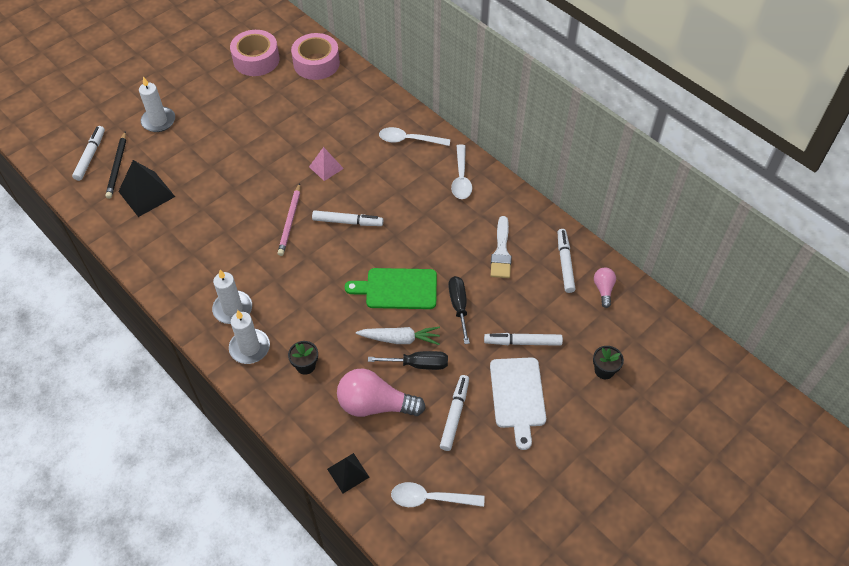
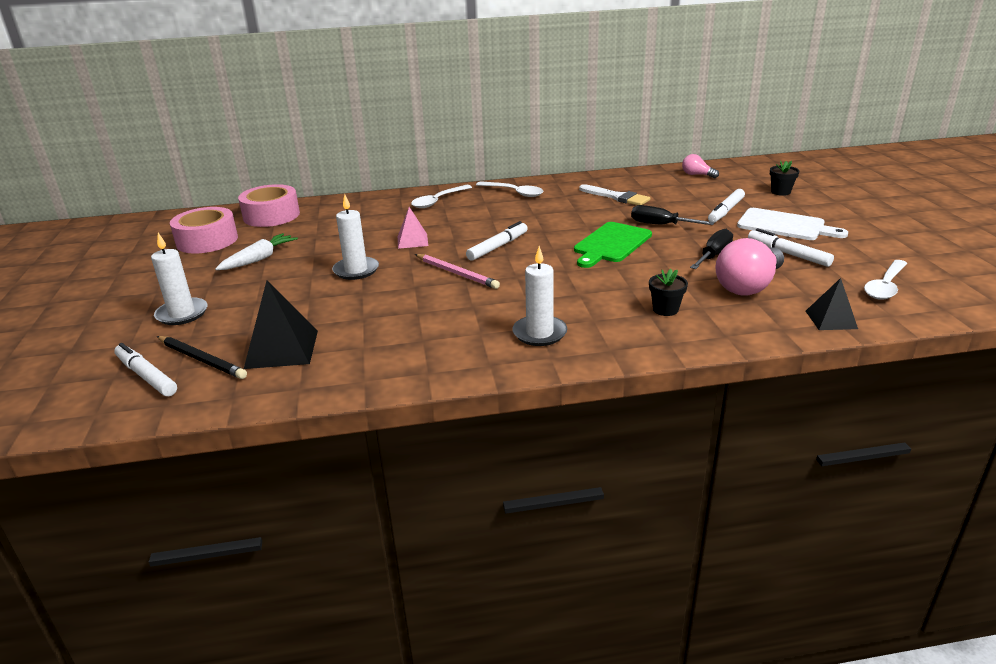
camera: 55 degrees left, 25 degrees down
white candle [229,310,270,364] -> white candle moved to [332,194,379,280]
white carrot [356,326,440,345] -> white carrot moved to [215,233,298,270]
white marker [558,229,575,293] -> none

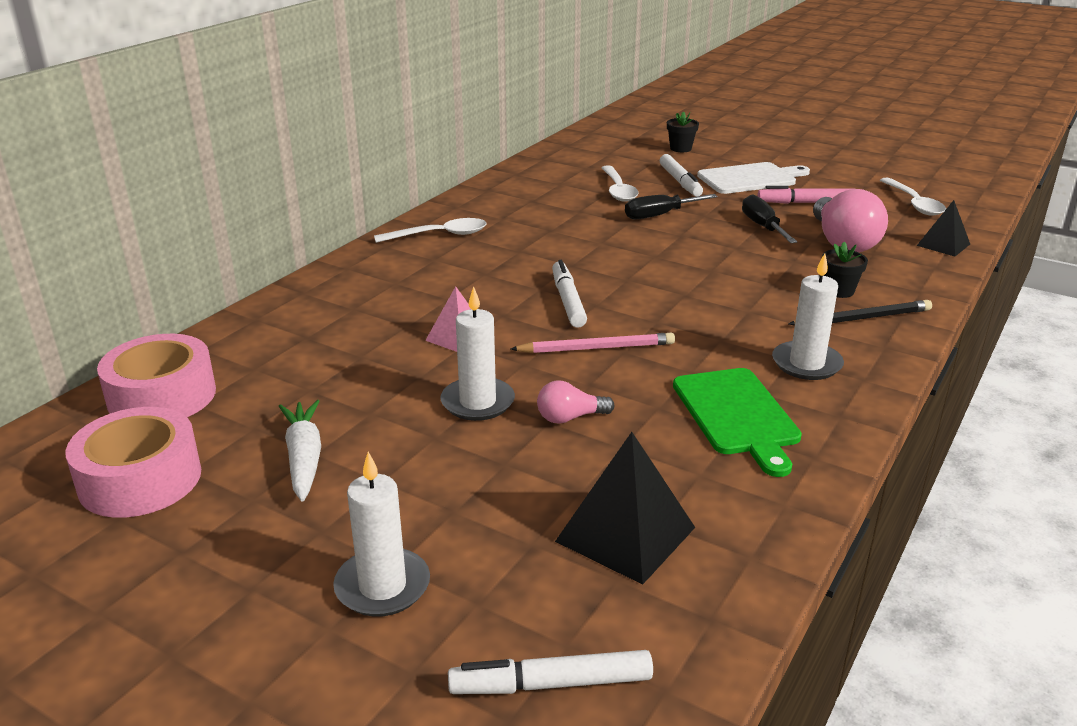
camera: 50 degrees left, 0 degrees up
black pencil [157,336,247,379] -> black pencil moved to [788,300,932,326]
white spoon [411,185,472,208] -> white spoon moved to [601,165,639,202]
green cutting board [574,222,652,268] -> green cutting board moved to [673,368,802,477]
white brush [579,184,650,205] -> none
pink light bulb [682,154,719,178] -> pink light bulb moved to [537,381,614,424]
white marker [748,228,834,267] -> pink marker [757,186,851,204]

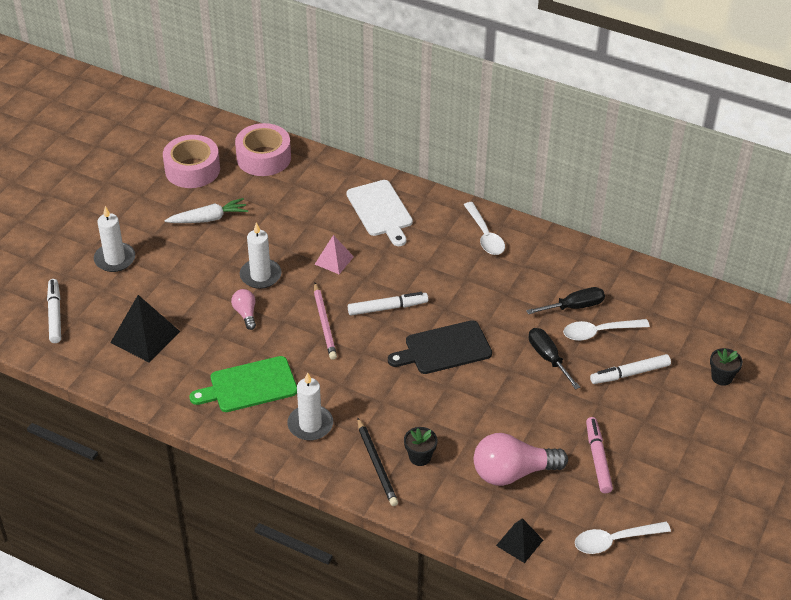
camera: 85 degrees right, 15 degrees up
white cutting board [697,162,810,194] -> white cutting board moved to [346,180,413,246]
black screwdriver [742,194,797,243] -> black screwdriver moved to [526,287,605,314]
none -> black cutting board [388,320,492,374]

